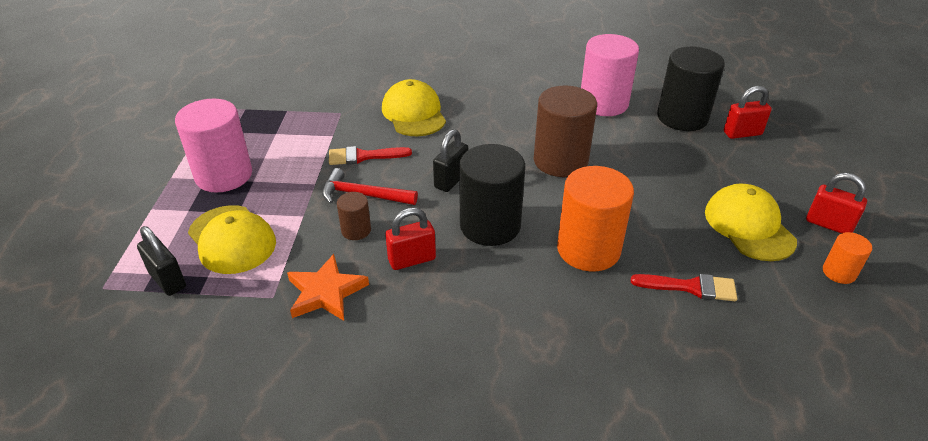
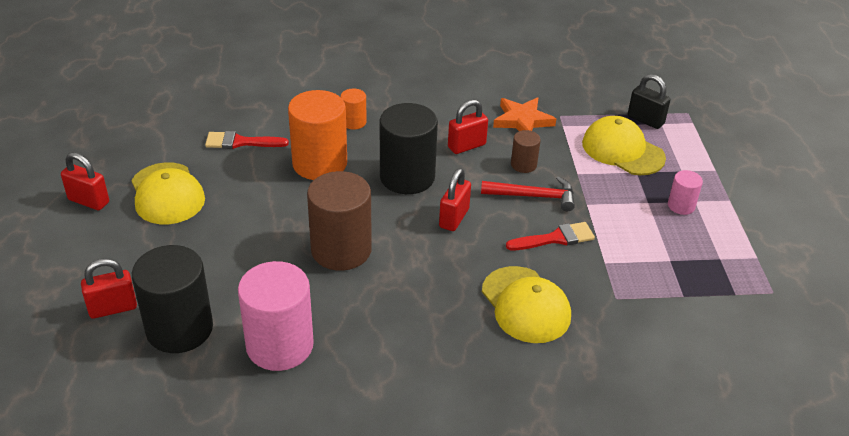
camera: 170 degrees right, 0 degrees up
pink cylinder [175,99,252,193] -> pink cylinder [668,170,703,215], size x0.48
black padlock [433,129,468,192] -> red padlock [439,168,471,231]
orange cylinder [823,232,872,284] -> orange cylinder moved to [340,88,367,130]

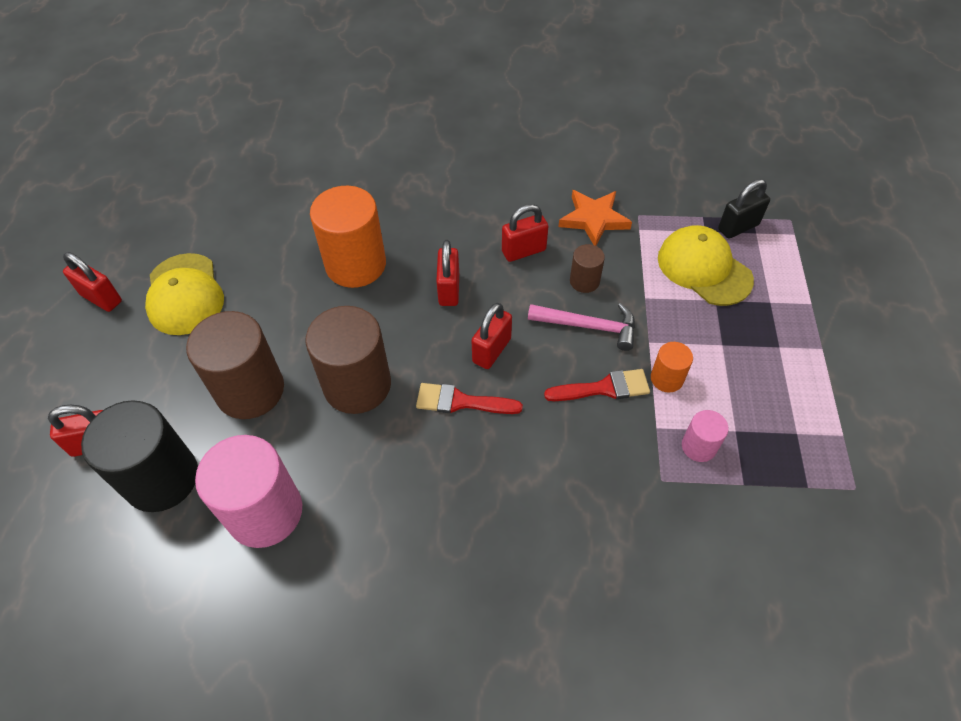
camera: 10 degrees right, 15 degrees up
red brush [205,131,289,149] -> red brush moved to [416,383,523,414]
orange cylinder [340,88,367,130] -> orange cylinder moved to [651,342,693,392]
black cylinder [380,103,438,194] -> red padlock [436,240,459,306]
red hammer [481,176,575,211] -> pink hammer [528,303,635,351]
yellow cap [482,266,571,343] -> none
black padlock [628,74,670,129] -> black padlock turned 75 degrees counterclockwise [718,179,770,239]
pink cylinder [668,170,703,215] -> pink cylinder moved to [682,410,729,462]
none -> brown cylinder [186,311,284,419]

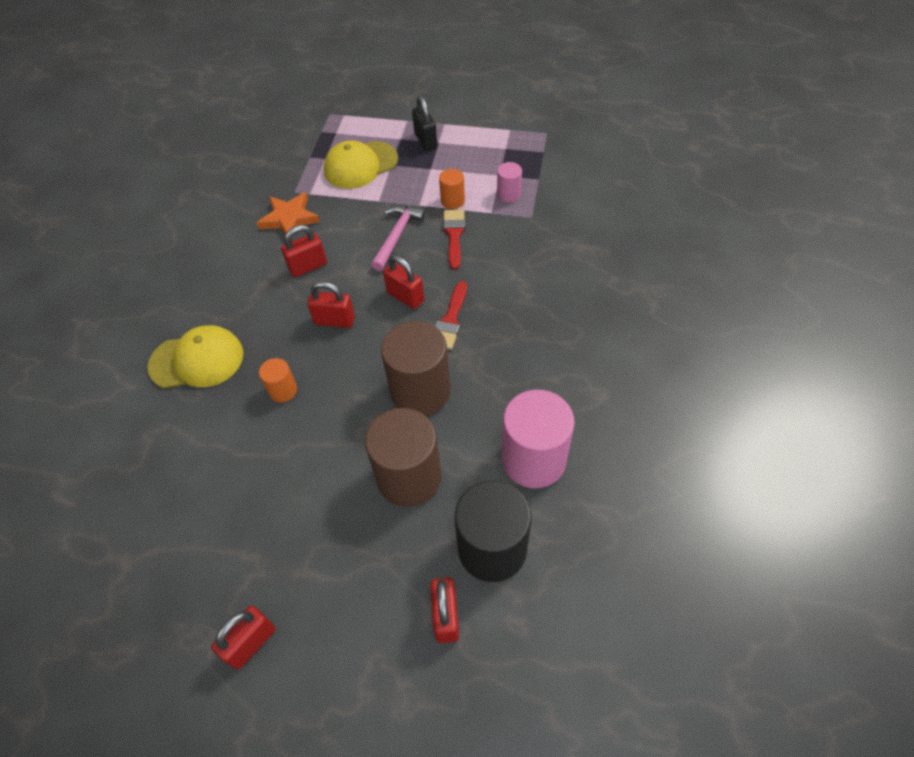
camera: 80 degrees left, 0 degrees up
yellow cap [145,253,224,335] -> yellow cap moved to [147,325,244,389]
orange cylinder [310,186,386,288] -> orange cylinder [259,358,297,403], size x0.48
red padlock [502,204,548,262] -> red padlock turned 75 degrees clockwise [281,225,327,277]
brown cylinder [570,244,605,293] -> none
black padlock [718,179,770,239] -> black padlock moved to [412,96,437,151]

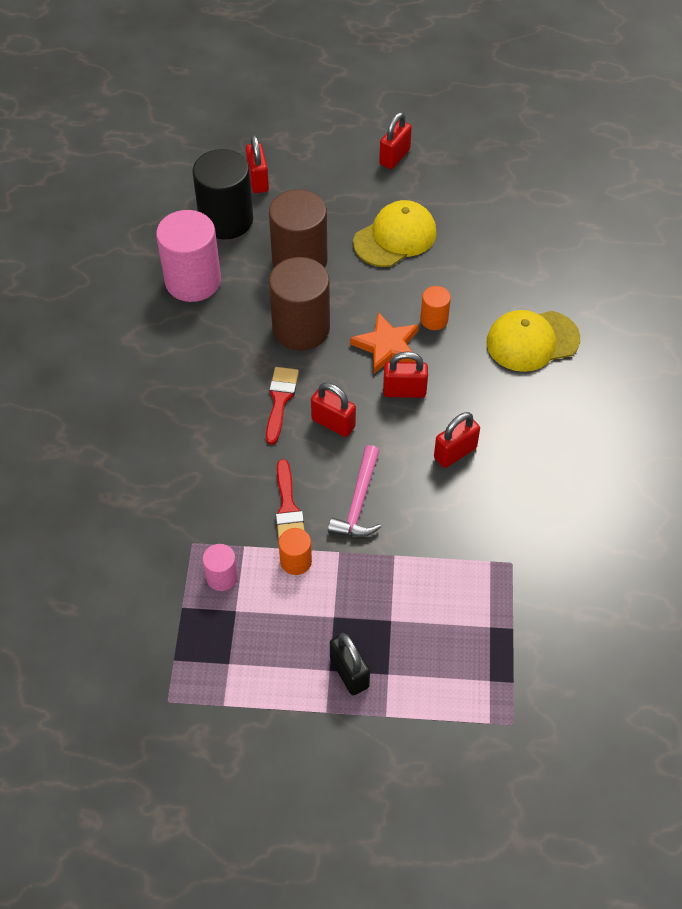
camera: 170 degrees right, 0 degrees up
orange star [257,192,320,238] -> orange star moved to [350,312,419,374]
yellow cap [324,141,398,189] -> yellow cap moved to [353,200,437,267]

